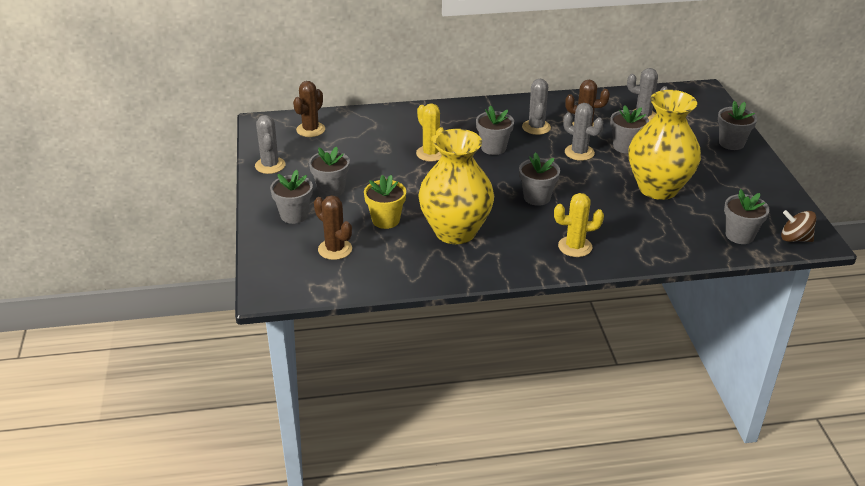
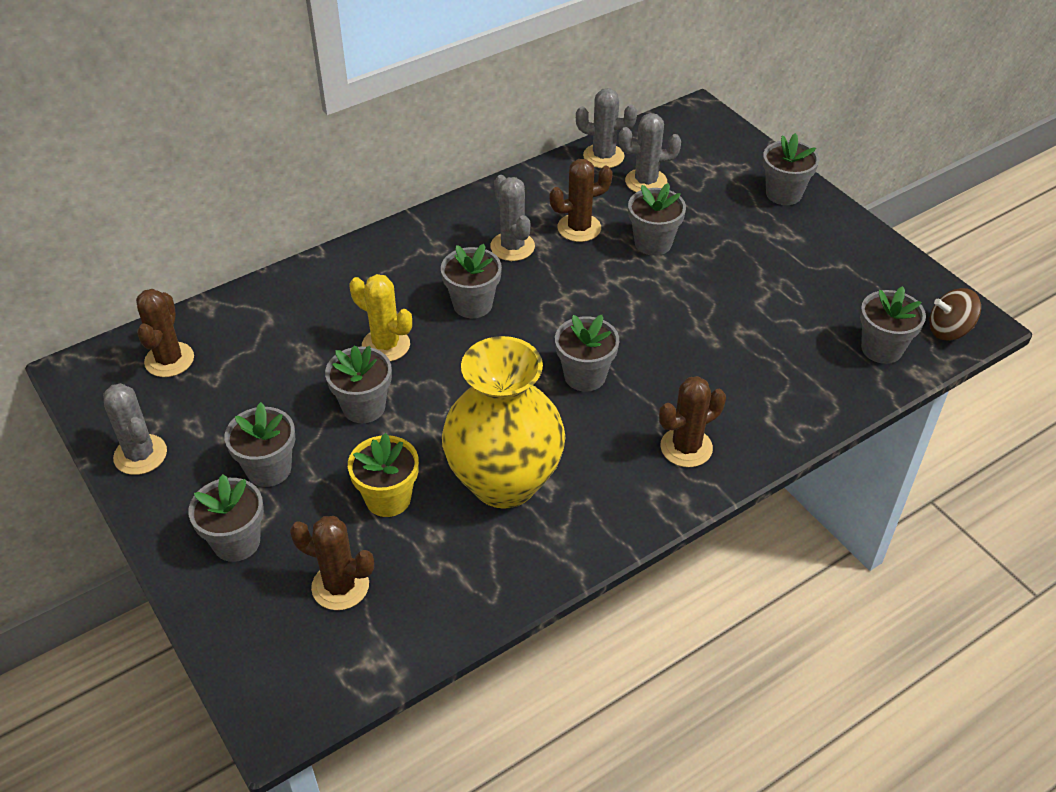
camera: 25 degrees left, 10 degrees up
yellow cactus [554,193,604,257] -> brown cactus [659,376,726,467]
grey cactus [563,103,603,161] -> grey cactus moved to [576,88,637,168]
yellow vase [628,90,701,200] -> none
none -> grey flower pot [325,345,392,423]

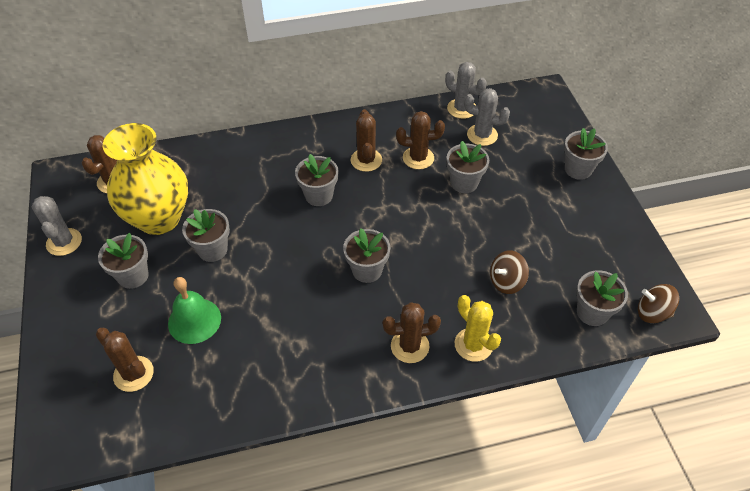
camera: 20 degrees right, 5 degrees up
grey flower pot [188,474,264,562] -> none
yellow flower pot [348,433,419,517] -> green bell [168,277,221,344]
yellow cactus [349,274,412,362] -> yellow cactus moved to [455,295,501,362]
yellow vase [442,336,566,509] -> yellow vase moved to [103,123,188,235]
grey cactus [490,175,535,261] -> brown cactus [351,109,382,172]
none -> brown spinning top [490,250,529,294]

